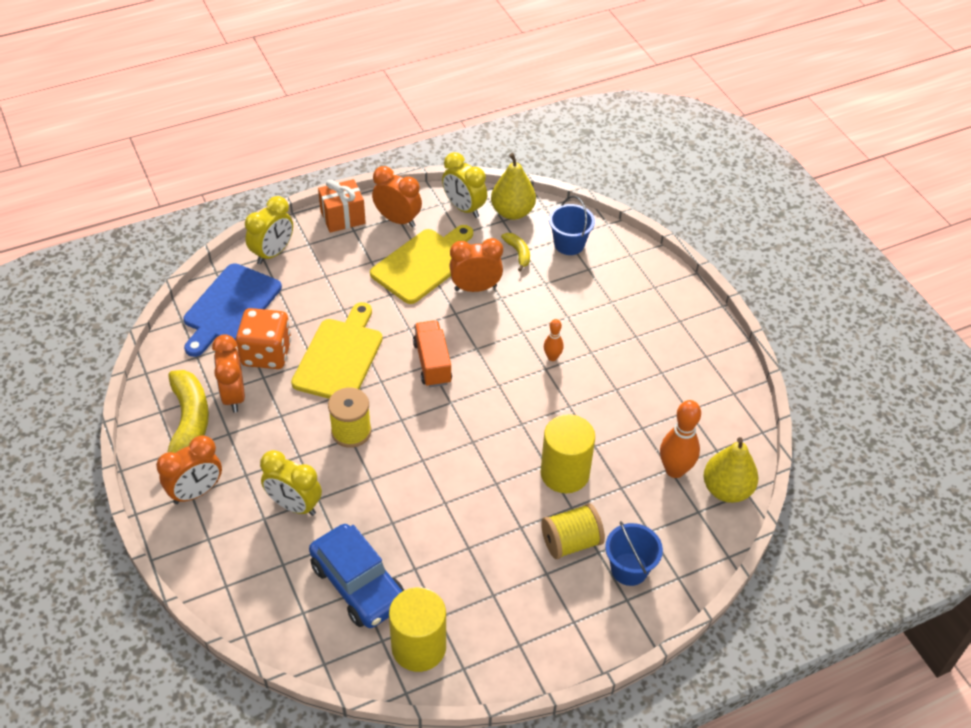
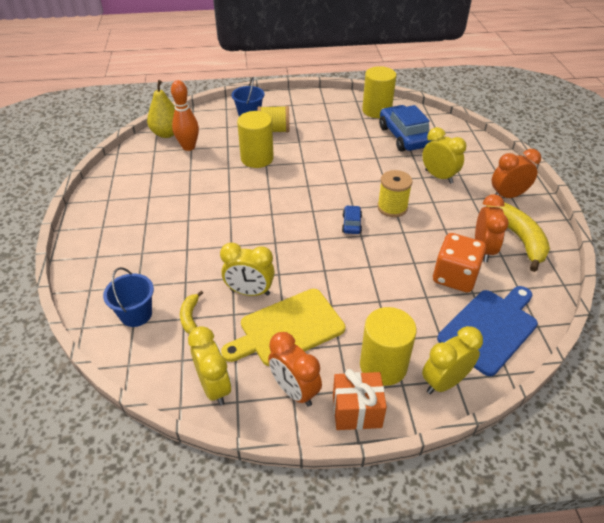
camera: 160 degrees left, 5 degrees down
yellow banana [156,370,209,464] -> yellow banana turned 150 degrees clockwise [486,202,550,272]
yellow cutting board [291,302,383,399] -> none
orange truck [413,320,452,387] -> none
orange clock [449,238,503,292] -> yellow clock [220,242,275,296]
yellow pear [491,153,536,220] -> none
orange bowling pin [544,319,564,361] -> none
none -> blue car [342,205,362,234]
none -> yellow cylinder [360,307,417,386]

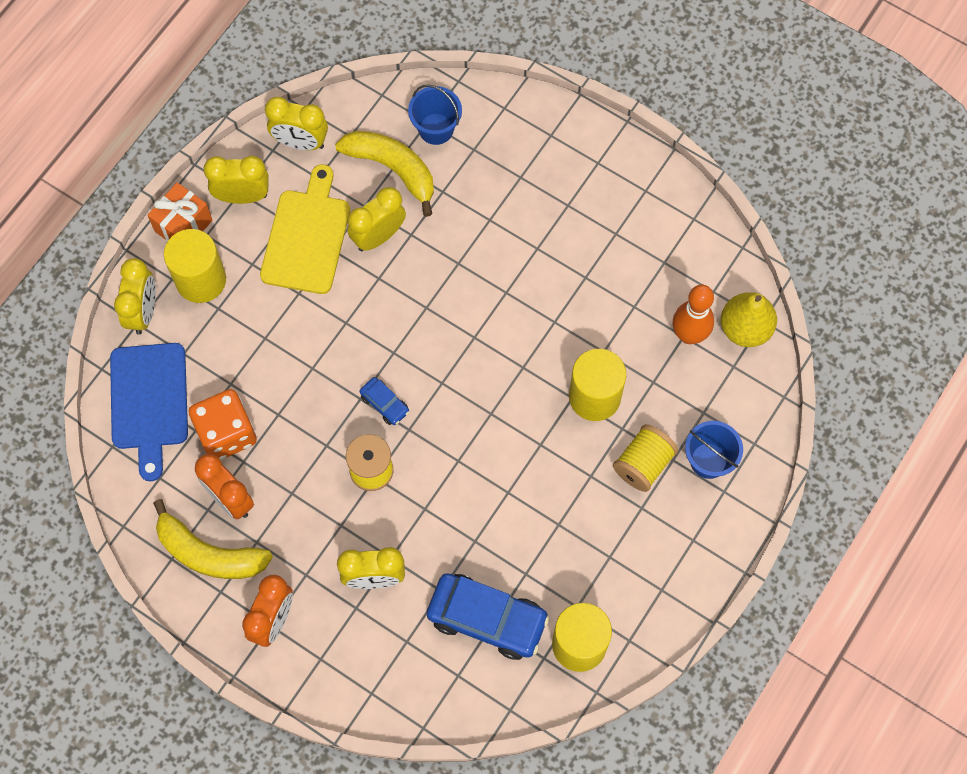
camera: 130 degrees right, 25 degrees up
yellow banana [180,291,203,334] -> yellow banana [335,131,434,217], size x2.01
orange clock [268,332,322,407] -> yellow clock [203,156,269,204]

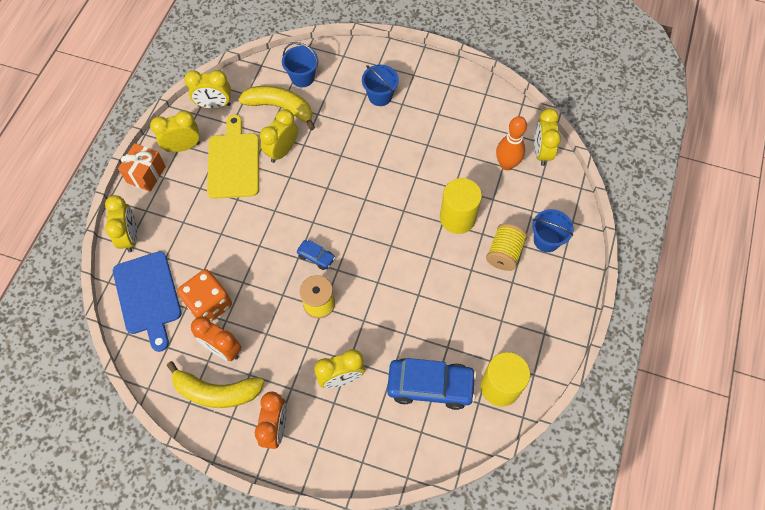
camera: 15 degrees left, 5 degrees down
yellow cylinder [164,229,226,303] -> none
yellow pear [721,292,777,347] -> yellow clock [534,108,561,166]
none -> blue bucket [362,65,399,106]

